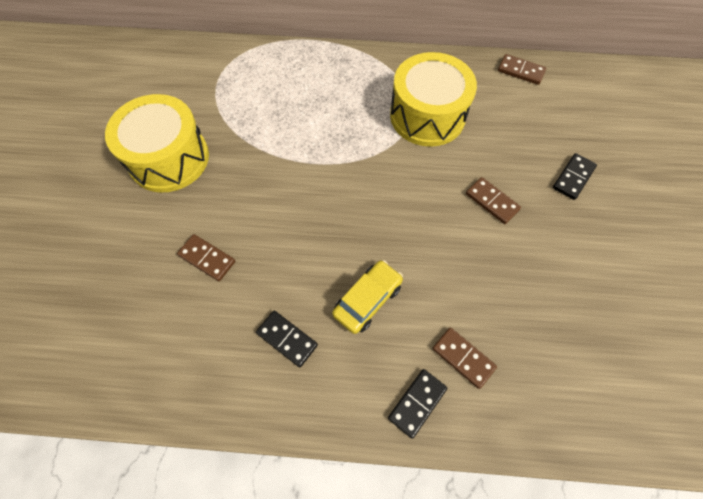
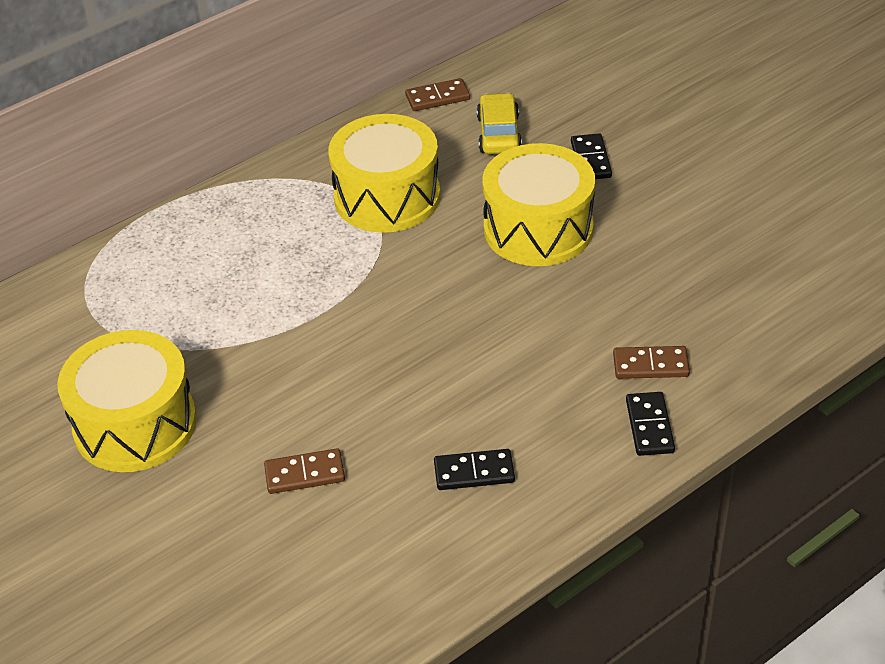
camera: 40 degrees left, 20 degrees down
yellow car [332,260,403,334] -> yellow car moved to [477,93,522,154]
brown domino [466,177,521,224] -> yellow drum [483,143,595,266]

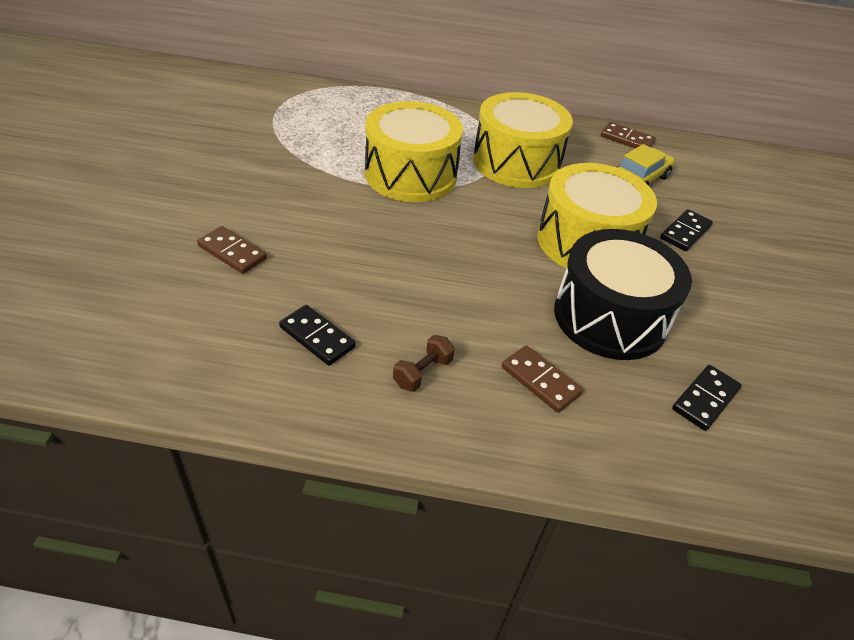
camera: 40 degrees right, 0 degrees up
yellow drum [58,330,197,472] -> yellow drum moved to [365,101,463,202]
black domino [626,392,675,456] -> black domino moved to [672,365,742,431]
none -> brown dumbbell [393,335,455,392]
none -> black drum [554,229,692,360]

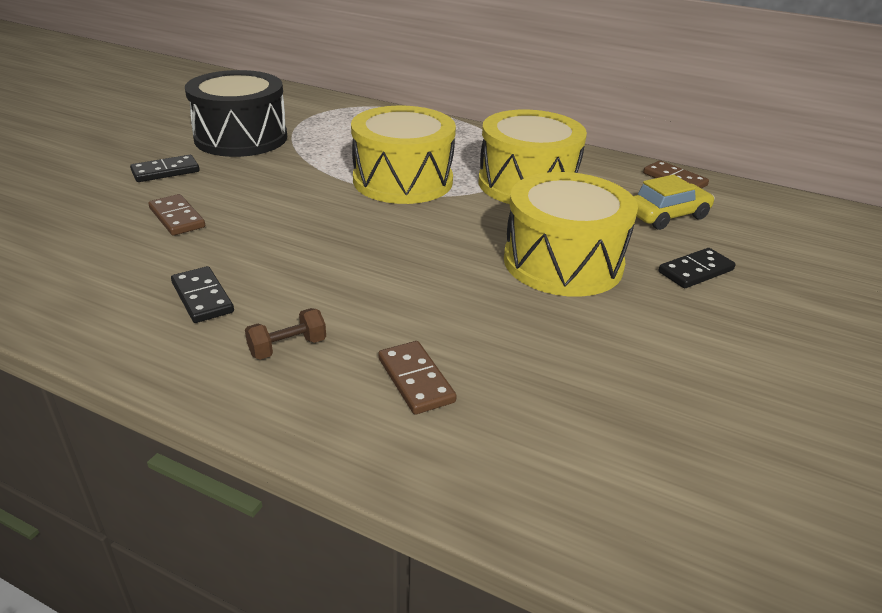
camera: 20 degrees right, 10 degrees down
black drum [554,229,692,360] -> black drum moved to [185,70,287,157]
black domino [672,365,742,431] -> black domino moved to [130,155,200,182]

